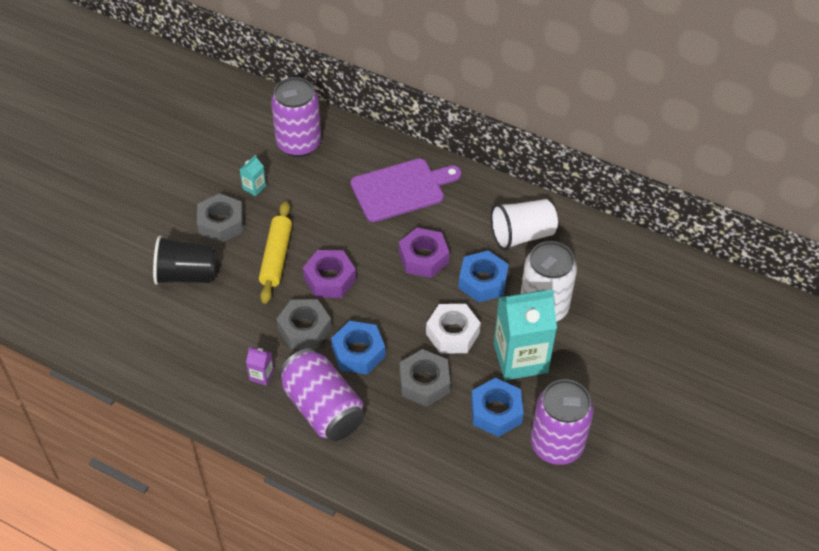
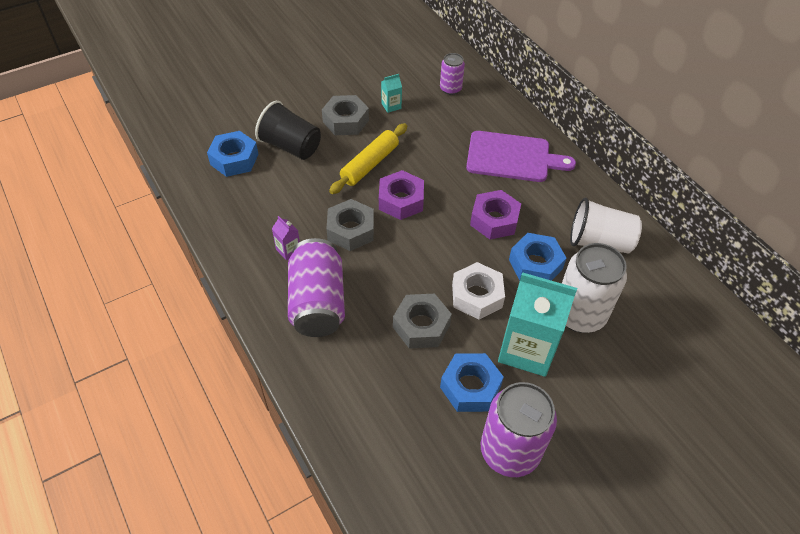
camera: 30 degrees right, 0 degrees up
purple can [271,77,321,157] -> purple can [440,53,465,95], size x0.54
blue nut [331,321,385,374] -> blue nut moved to [207,131,258,177]

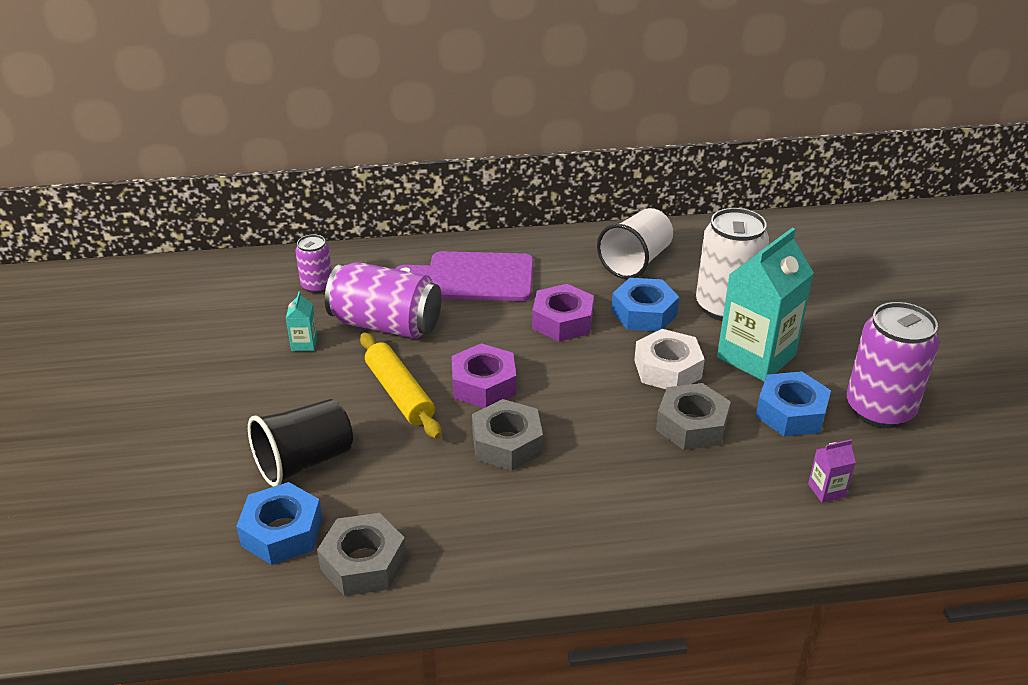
camera: 65 degrees left, 15 degrees down
purple carton [272,216,300,260] -> purple carton moved to [808,439,856,503]
purple can [288,238,345,337] -> purple can moved to [325,262,442,339]
grey nut [322,95,369,135] -> grey nut moved to [317,513,406,596]
purple cutting board [466,131,576,182] -> purple cutting board turned 120 degrees counterclockwise [395,251,534,301]

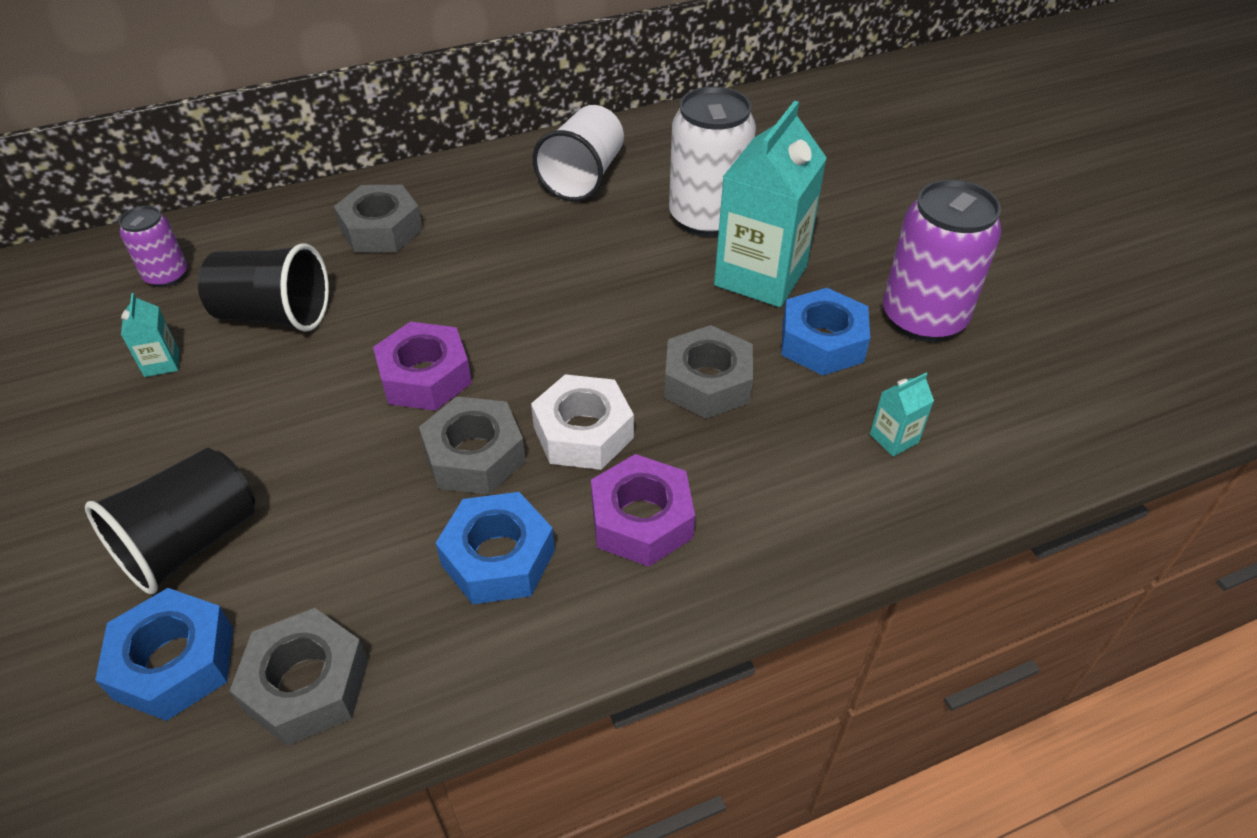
camera: 15 degrees left, 10 degrees up
purple can [325,262,442,339] -> black cup [198,243,329,332]
yellow rolling pin [360,333,442,439] -> none
purple cutting board [395,251,534,301] -> grey nut [334,185,423,253]
purple nut [532,284,594,342] -> purple nut moved to [591,454,695,567]
blue nut [611,278,679,332] -> blue nut moved to [436,492,555,604]
white nut [634,329,705,389] -> white nut moved to [531,374,634,470]
purple carton [808,439,856,503] -> turquoise carton [870,373,934,457]

